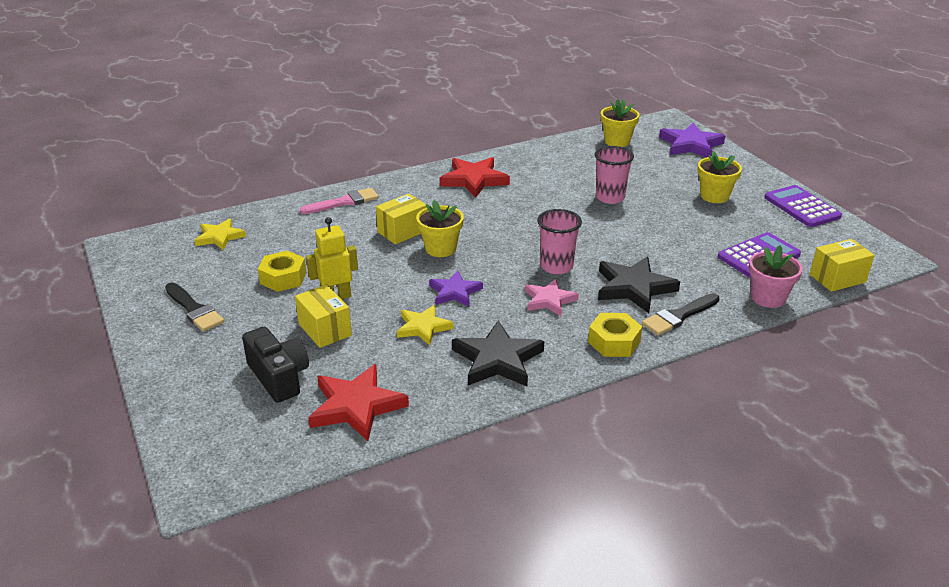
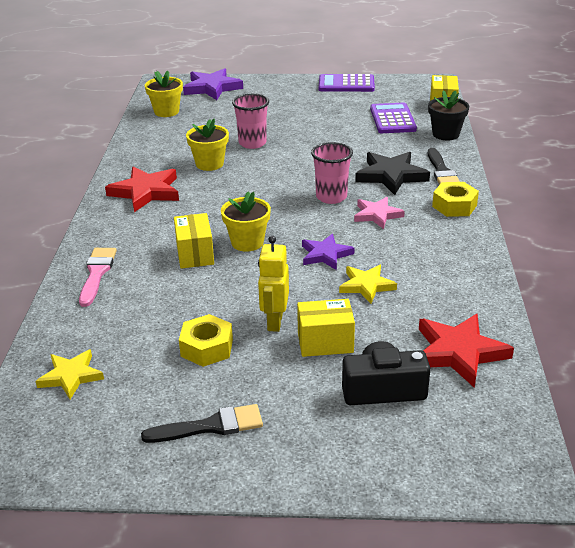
camera: 60 degrees left, 0 degrees up
black star [452,321,544,386] -> none
yellow flower pot [698,151,742,203] -> yellow flower pot moved to [186,119,229,171]
pink flower pot [749,245,803,308] -> black flower pot [428,90,469,140]

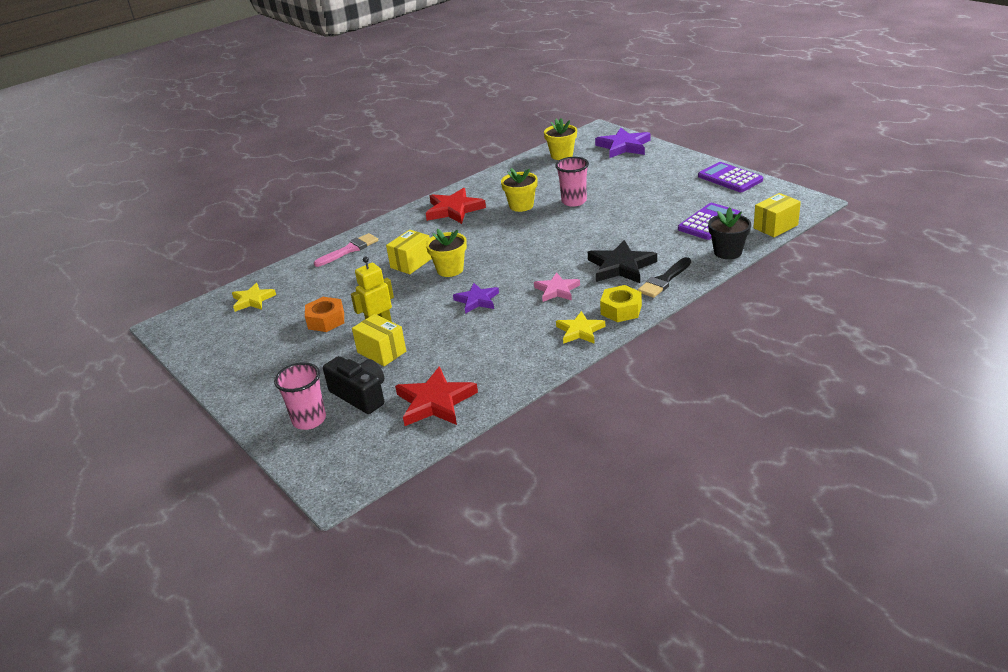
camera: 50 degrees right, 0 degrees up
black brush [141,404,263,443] -> none
yellow nut [179,314,233,367] -> orange nut [305,297,344,332]
pink cup [311,142,353,204] -> pink cup moved to [274,362,326,430]
yellow star [339,265,397,304] -> yellow star moved to [556,311,605,344]

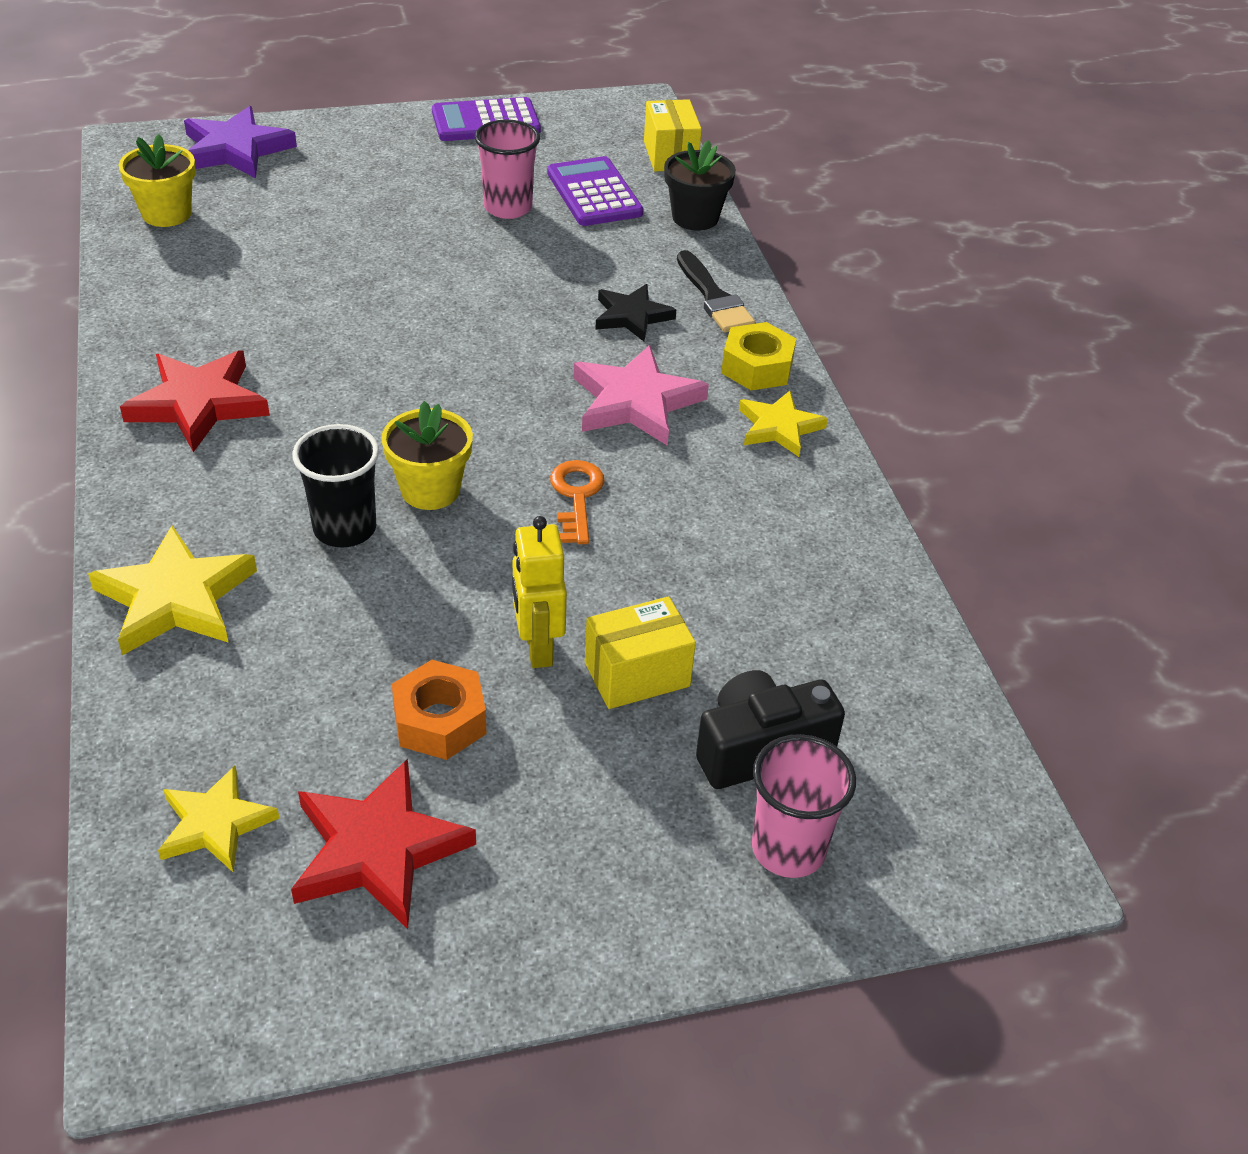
camera: 70 degrees left, 10 degrees up
pink brush [314,233,379,267] -> yellow star [88,525,257,655]
yellow box [386,230,432,274] -> black cup [292,424,379,547]
red star [395,366,478,426] -> red star moved to [291,758,476,929]
purple star [453,283,499,314] -> orange key [550,460,605,544]
yellow flower pot [501,168,538,212] -> none
pink star [534,272,580,302] -> pink star [573,345,709,446], size x1.55
pink cup [555,157,589,207] -> pink cup moved to [475,120,540,219]
black star [588,240,657,283] -> black star [595,284,676,341], size x0.65

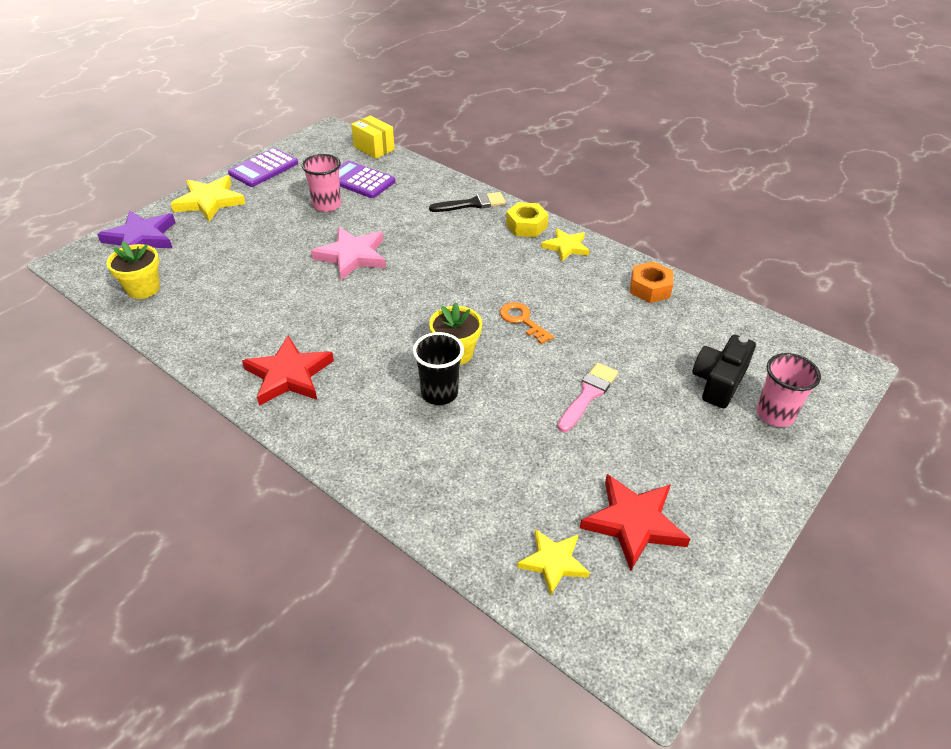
camera: 35 degrees left, 0 degrees up
yellow star [88,525,257,655] -> yellow star moved to [171,175,246,222]
orange nut [392,660,486,760] -> orange nut moved to [630,261,673,303]
yellow robot [512,516,567,668] -> pink brush [558,363,618,432]
pink star [573,345,709,446] -> pink star moved to [311,227,386,280]
yellow box [585,596,696,709] -> none
black star [595,284,676,341] -> none
black flower pot [664,140,736,230] -> none
black brush [677,250,755,333] -> black brush turned 45 degrees counterclockwise [429,192,506,212]

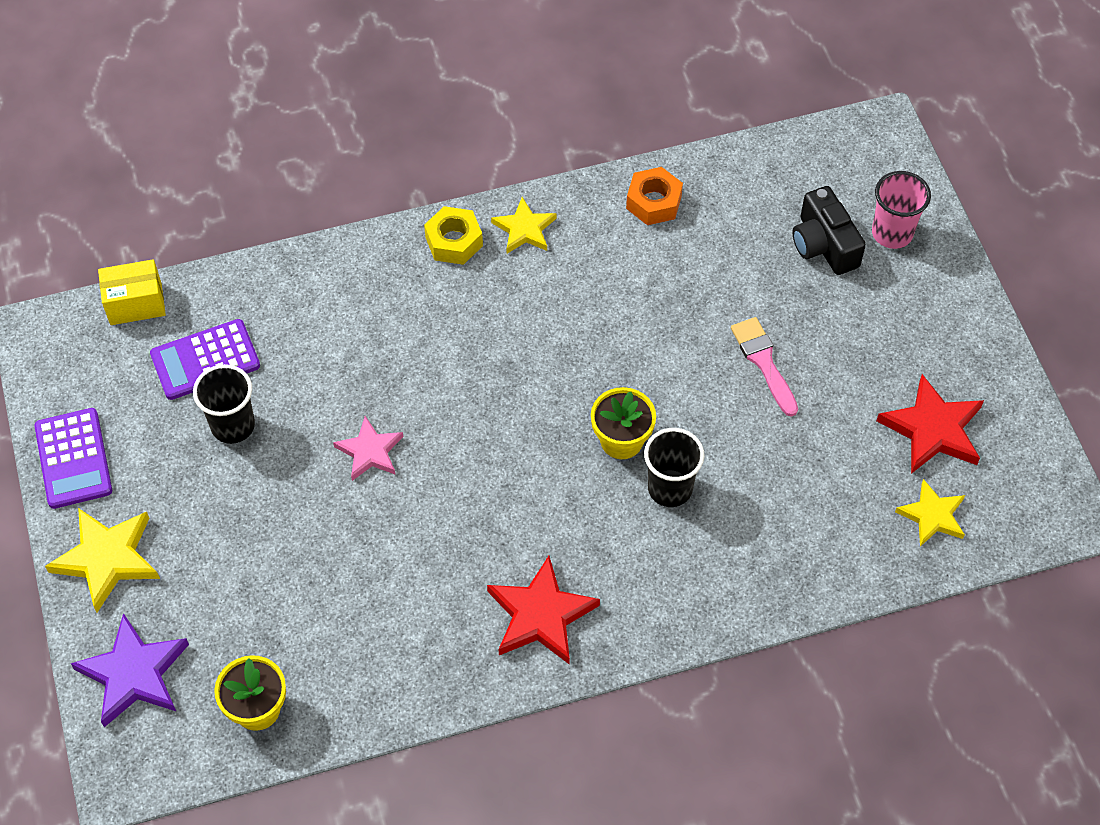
camera: 55 degrees left, 15 degrees up
pink cup [302,154,341,212] -> black cup [193,364,255,444]
pink star [311,227,386,280] -> pink star [333,416,403,481], size x0.65
black brush [429,192,506,212] -> none
orange key [500,302,554,344] -> none

